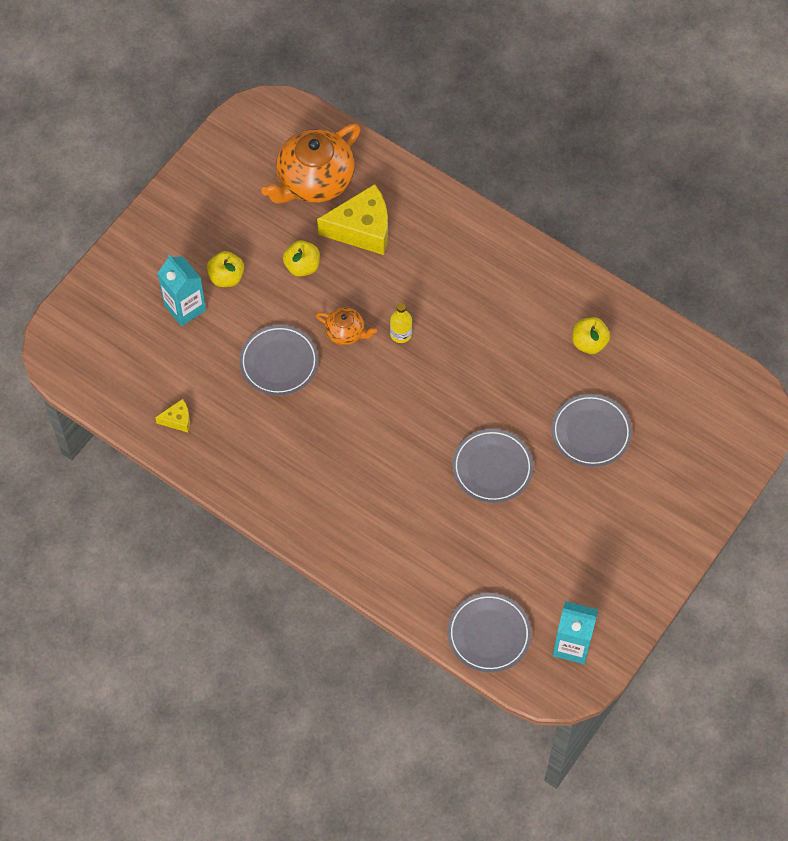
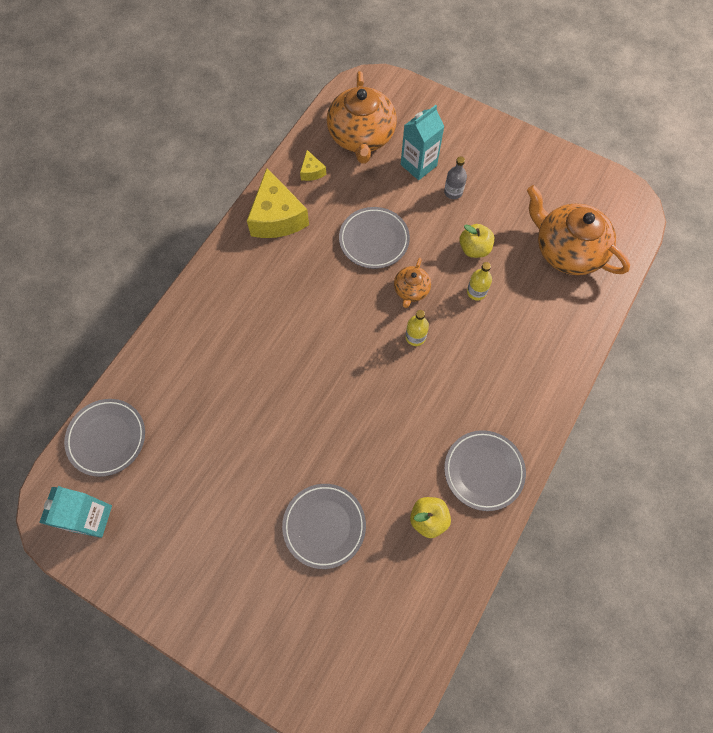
camera: 85 degrees right, 5 degrees up
yellow apple [207,251,244,287] -> grey bottle [444,156,467,199]
yellow cheese [317,184,388,255] -> yellow cheese moved to [247,168,309,238]
grey plate [452,429,533,503] -> grey plate moved to [444,430,526,511]
none -> orange teapot [327,71,397,164]
none -> yellow bottle [467,262,492,301]

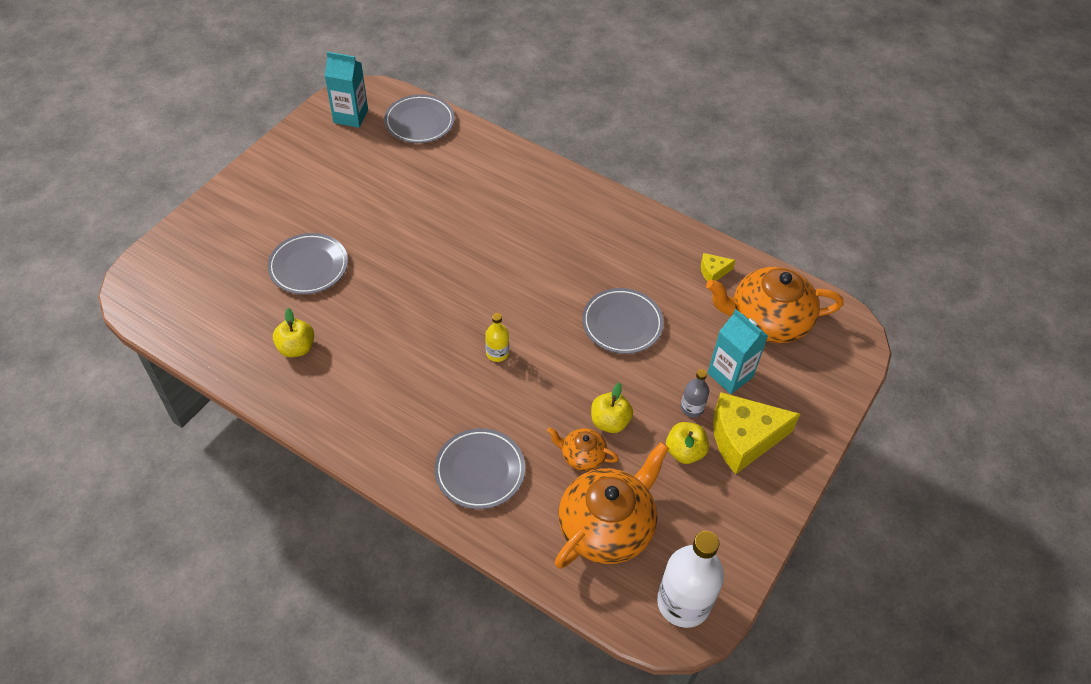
camera: 90 degrees right, 15 degrees down
yellow cheese [247,168,309,238] -> yellow cheese moved to [713,392,800,474]
orange teapot [394,258,431,308] -> orange teapot moved to [547,428,619,471]
grey plate [444,430,526,511] -> grey plate moved to [434,428,525,509]
yellow bottle [467,262,492,301] -> none
none -> white bottle [657,531,724,628]
none -> yellow apple [666,422,709,464]

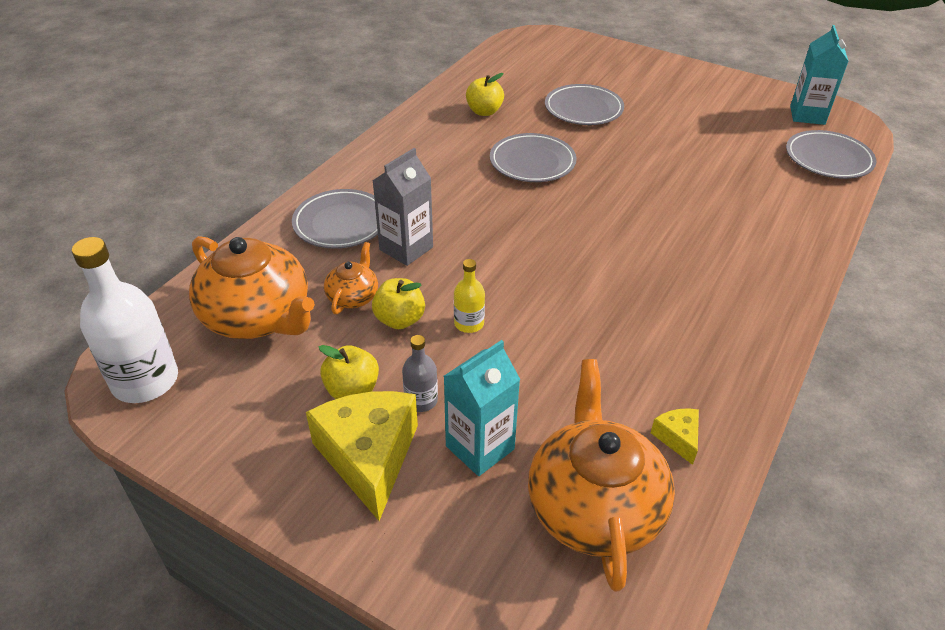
camera: 90 degrees right, 10 degrees down
yellow bottle [485,313,509,362] -> yellow bottle moved to [454,259,485,333]
grey plate [582,288,664,354] -> grey plate moved to [490,133,577,182]
none -> grey carton [373,148,433,266]

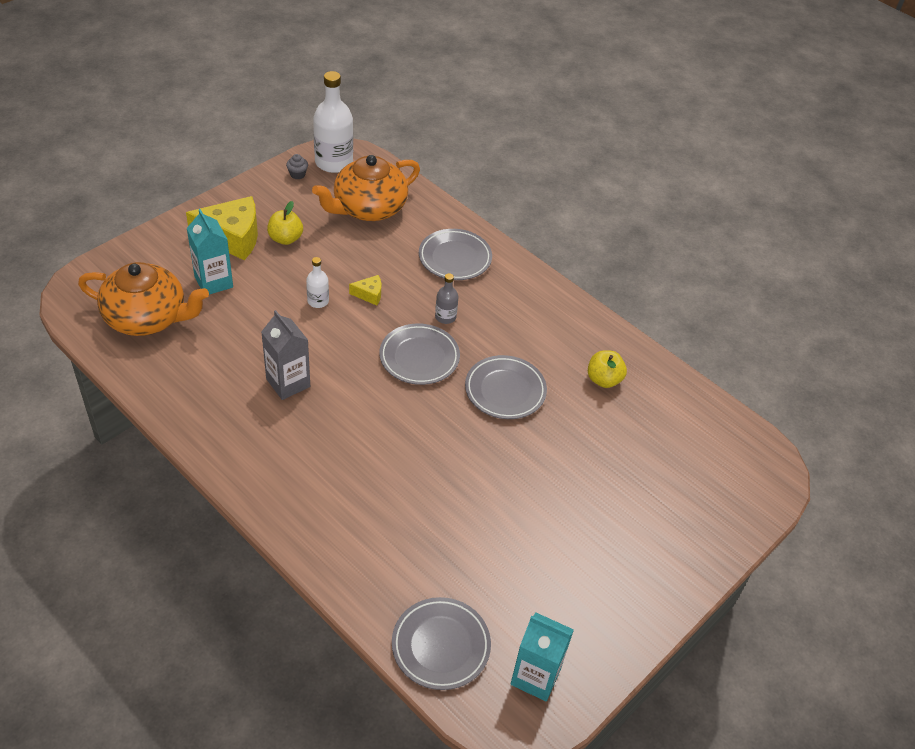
camera: 100 degrees right, 5 degrees up
orange teapot [324,242,378,314] -> none
yellow apple [372,278,425,329] -> none
grey carton [373,148,433,266] -> grey carton moved to [261,310,310,400]
grey bottle [402,335,438,412] -> grey bottle moved to [435,273,459,324]
yellow bottle [454,259,485,333] -> white bottle [306,257,329,308]
grey plate [545,84,624,125] -> grey plate moved to [379,324,460,385]
yellow cheese [651,408,699,465] -> yellow cheese moved to [349,275,381,306]
none -> grey cupcake [286,154,308,179]

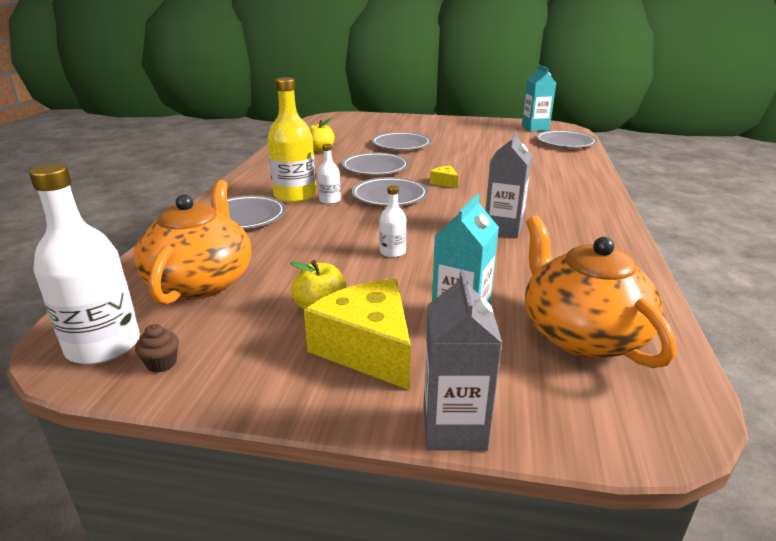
camera: 120 degrees left, 20 degrees down
grey cupcake [286,154,308,179] -> brown cupcake [135,324,179,373]
orange teapot [312,155,420,221] -> orange teapot turned 105 degrees counterclockwise [134,180,251,305]
yellow cheese [349,275,381,306] -> yellow cheese moved to [430,166,459,189]
grey bottle [435,273,459,324] -> white bottle [318,144,341,204]
none -> yellow bottle [267,77,316,203]
none -> grey plate [372,132,431,150]
none -> grey carton [423,270,502,451]

